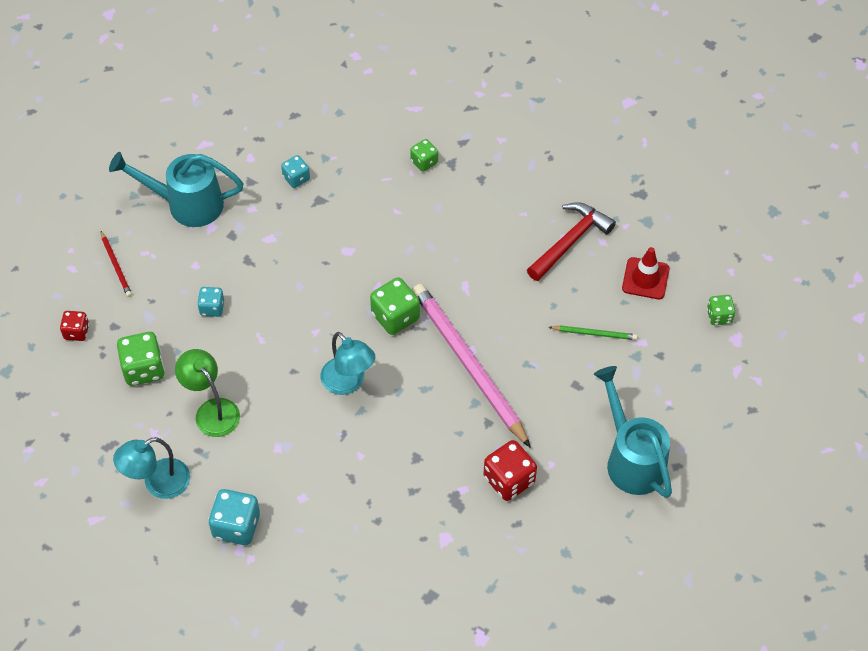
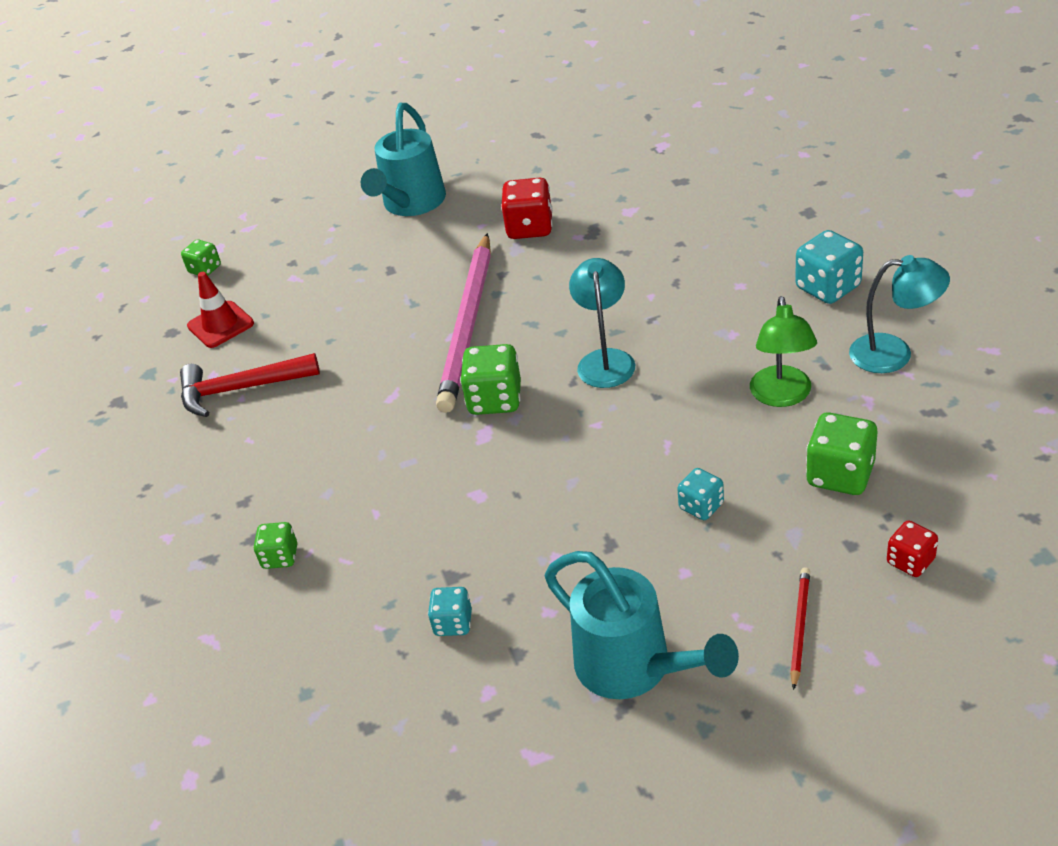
camera: 135 degrees left, 15 degrees down
green pencil [549,325,637,340] -> none

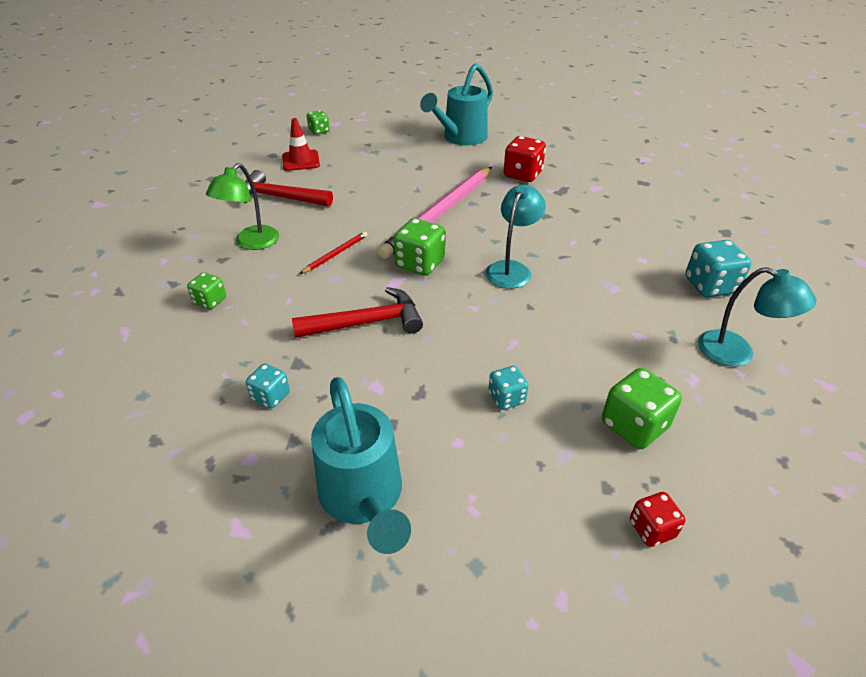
camera: 20 degrees right, 0 degrees up
green lamp [750,296,817,407] -> green lamp moved to [206,163,279,250]
red pencil [790,567,810,690] -> red pencil moved to [300,231,367,274]
none -> red hammer [292,287,423,338]

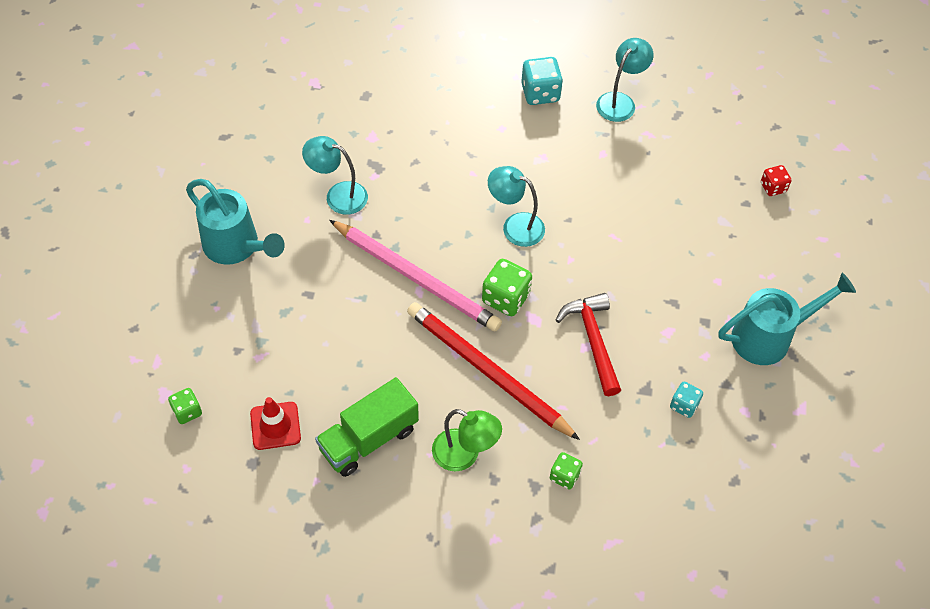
camera: 90 degrees left, 15 degrees up
red hammer [244,170,333,207] -> green truck [315,377,419,477]
red pencil [300,231,367,274] -> red pencil [407,302,580,440], size x2.39
turquoise dice [488,366,528,410] -> none
red dice [504,136,546,182] -> turquoise lamp [302,136,368,215]
green dice [602,368,682,449] -> none

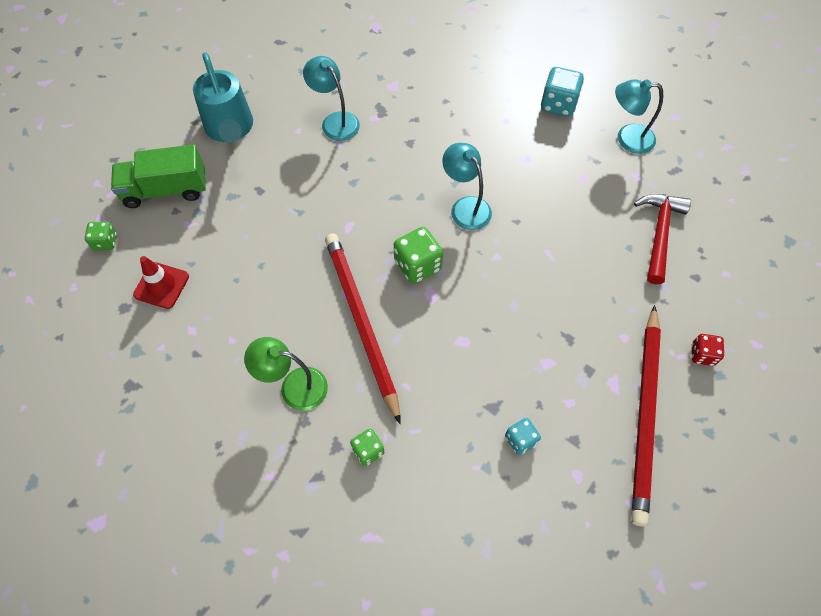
camera: 30 degrees right, 5 degrees up
green truck [315,377,419,477] -> green truck moved to [111,144,206,208]
pink pencil [329,220,502,331] -> none
green lamp [432,409,502,471] -> green lamp turned 135 degrees clockwise [244,337,328,411]
red hammer [556,293,621,396] -> red hammer moved to [634,194,691,284]
turquoise lamp [596,38,653,122] -> turquoise lamp turned 150 degrees counterclockwise [615,79,663,154]
turquoise watering can [719,273,856,365] -> red pencil [631,305,661,527]
red dice [761,165,791,196] -> red dice moved to [692,334,724,366]

